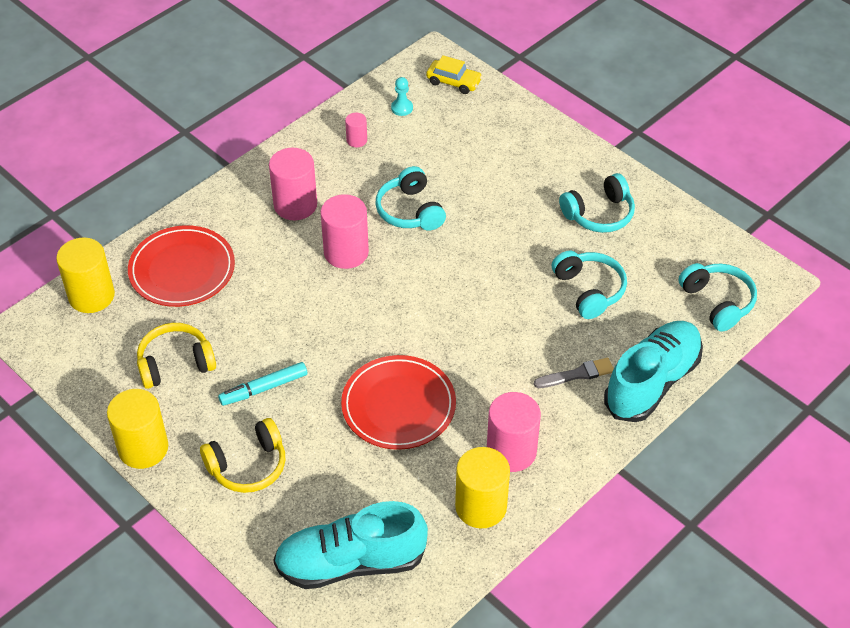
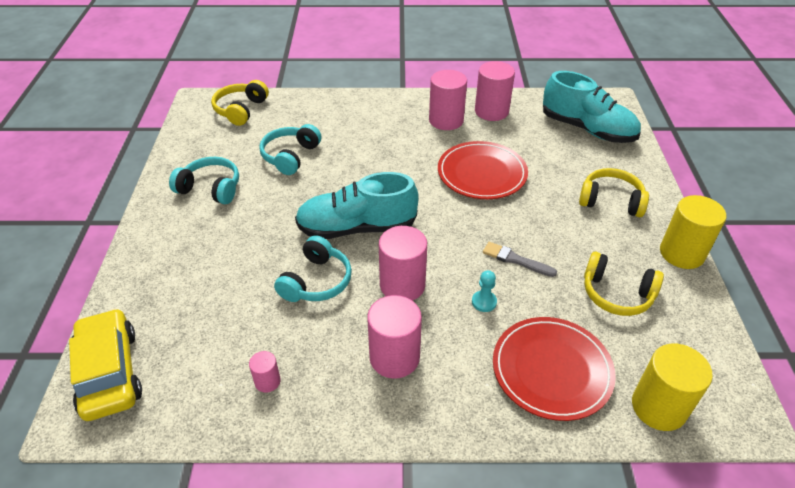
camera: 135 degrees left, 5 degrees down
turquoise marker [218,362,307,406] -> none
turquoise pawn [391,77,413,116] -> turquoise pawn moved to [472,270,497,312]
yellow car [426,55,483,94] -> yellow car [69,308,142,421], size x1.73
yellow cylinder [455,447,510,528] -> pink cylinder [475,61,515,121]
grey brush [534,358,614,388] -> grey brush moved to [483,242,557,277]
turquoise shoe [604,321,703,422] -> turquoise shoe moved to [295,172,419,239]
turquoise headphones [678,263,757,332] -> yellow headphones [211,80,269,126]

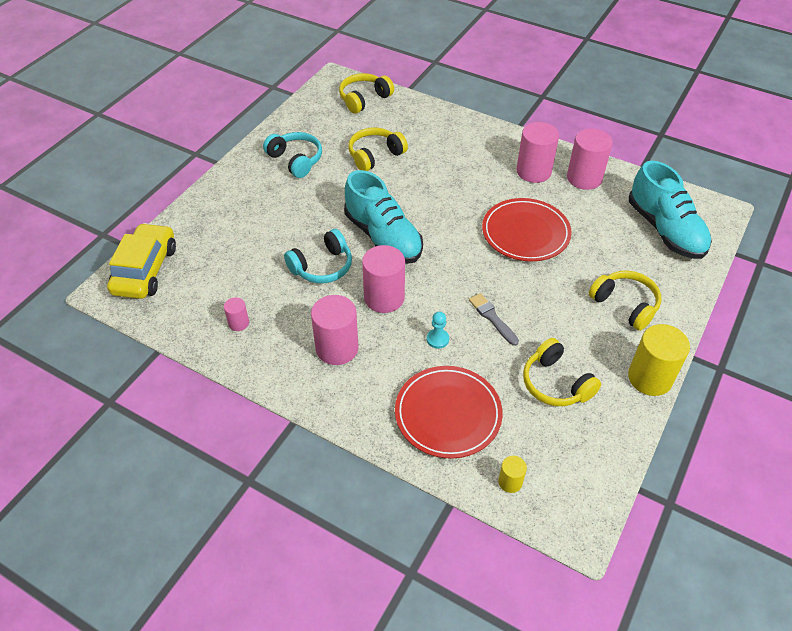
camera: 30 degrees right, 5 degrees up
turquoise headphones [259,124,322,175] -> yellow headphones [348,128,408,171]
turquoise shoe [295,172,419,239] -> turquoise shoe turned 150 degrees counterclockwise [344,170,423,264]
yellow cylinder [632,343,713,431] -> yellow cylinder [498,456,527,493], size x0.50

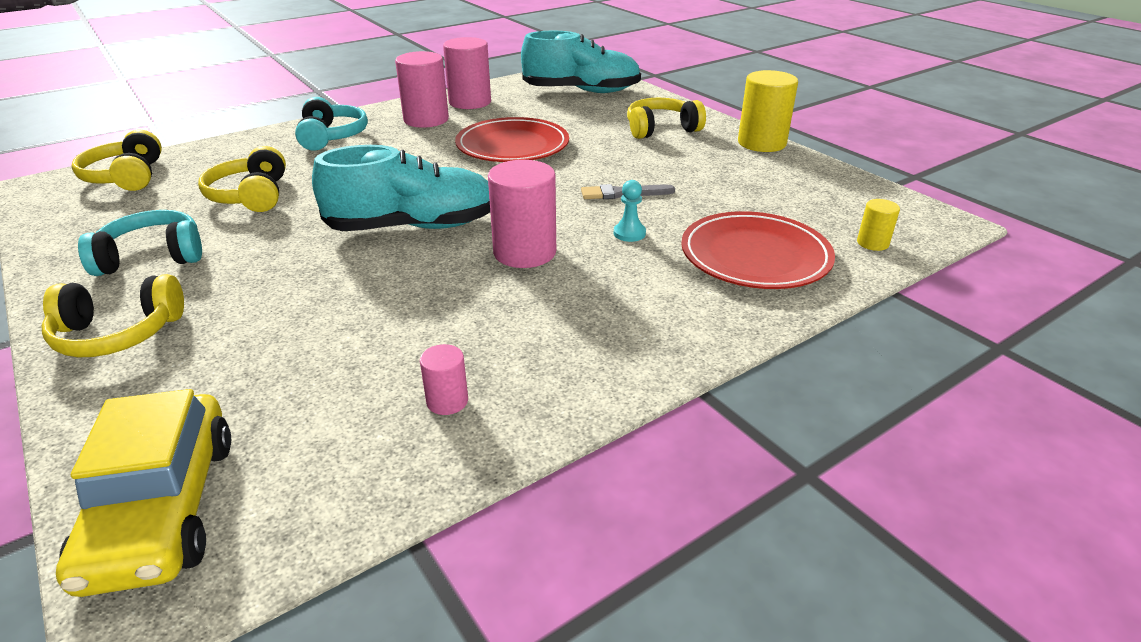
camera: 65 degrees left, 15 degrees down
yellow car [107,223,176,299] -> yellow car turned 135 degrees counterclockwise [56,389,231,597]
turquoise headphones [284,229,352,283] -> turquoise headphones moved to [295,97,368,151]
pink cylinder [311,295,359,365] -> none
yellow headphones [523,338,601,406] -> yellow headphones moved to [41,274,184,357]

